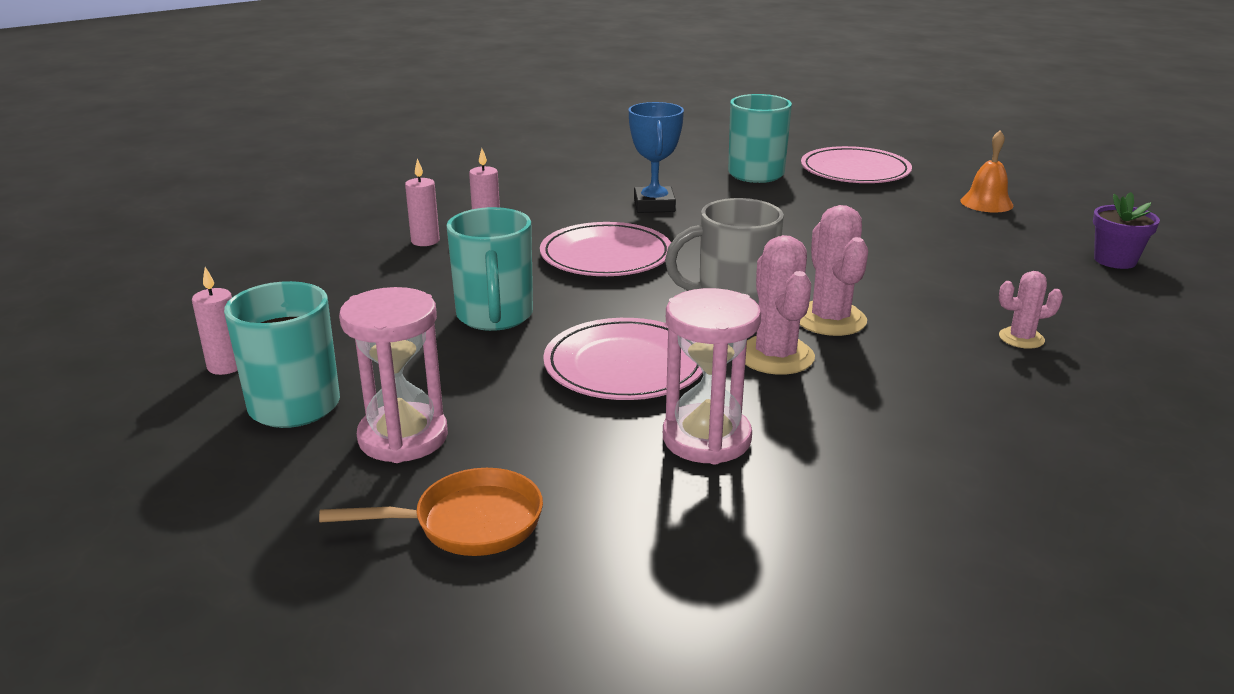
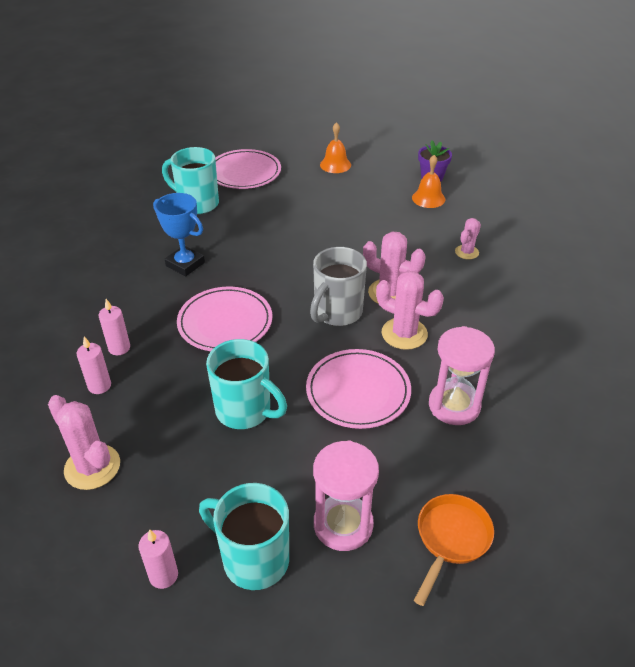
camera: 50 degrees left, 15 degrees up
none -> pink cactus [48,395,120,490]
none -> orange bell [412,155,445,208]

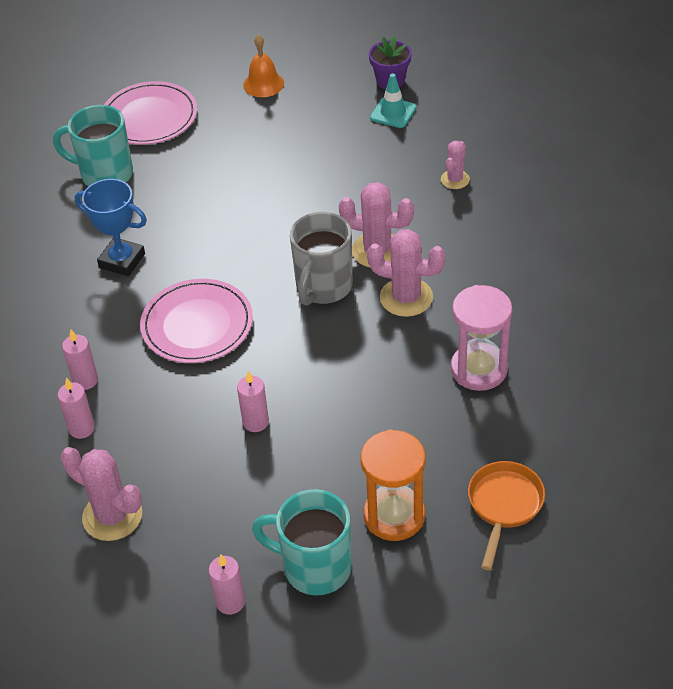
camera: 10 degrees left, 5 degrees up
turquoise mug [206,339,287,429] -> pink candle [237,371,269,432]
pink plate [306,349,411,429] -> none
pink hourglass [313,440,379,551] -> orange hourglass [360,429,425,541]
orange bell [412,155,445,208] -> turquoise traffic cone [370,73,416,128]

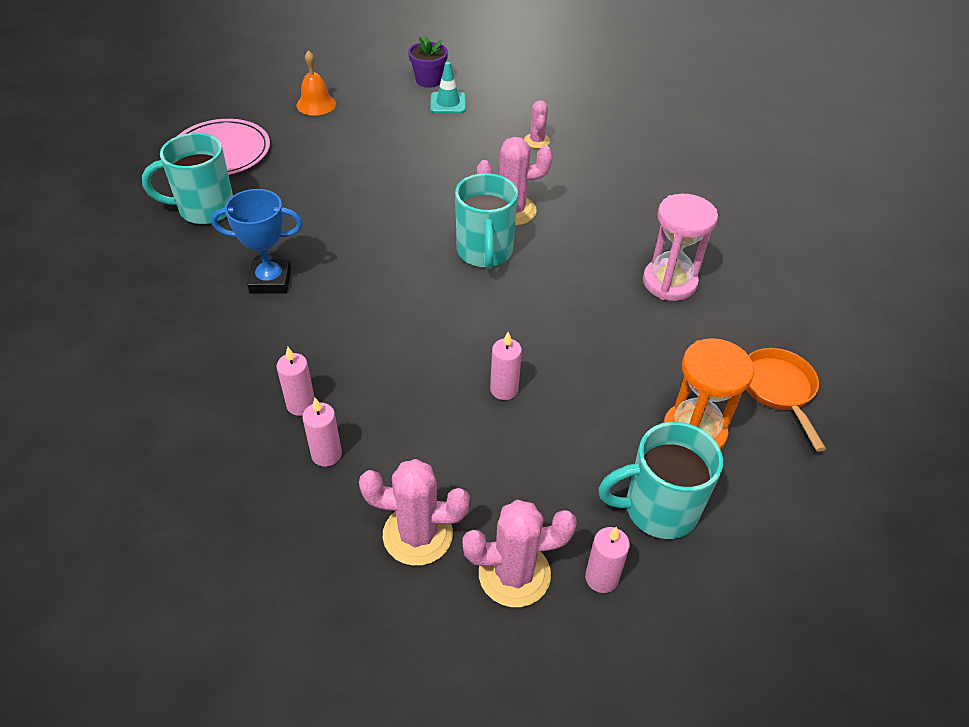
camera: 30 degrees left, 0 degrees up
pink plate [140,279,253,363] -> none
grey mug [290,212,353,306] -> turquoise mug [455,173,518,269]
pink cactus [367,229,446,317] -> pink cactus moved to [462,500,577,607]

